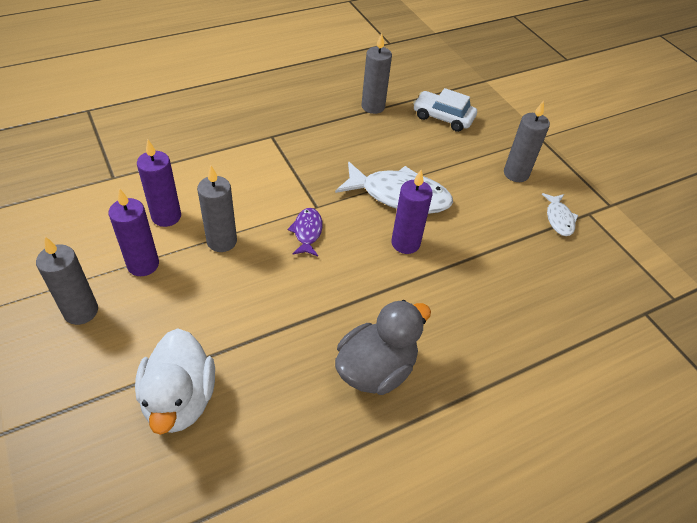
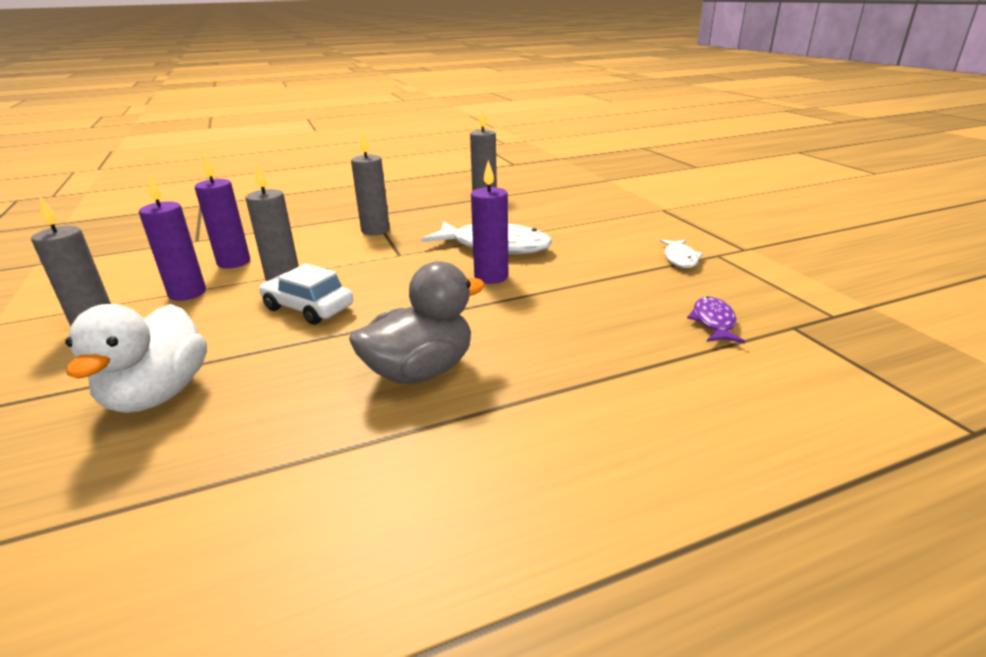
camera: 10 degrees right, 20 degrees down
purple fish [288,208,323,256] -> purple fish moved to [687,296,745,343]
white car [413,88,477,132] -> white car moved to [259,264,353,325]
grey candle [504,101,550,182] -> grey candle moved to [351,131,390,235]

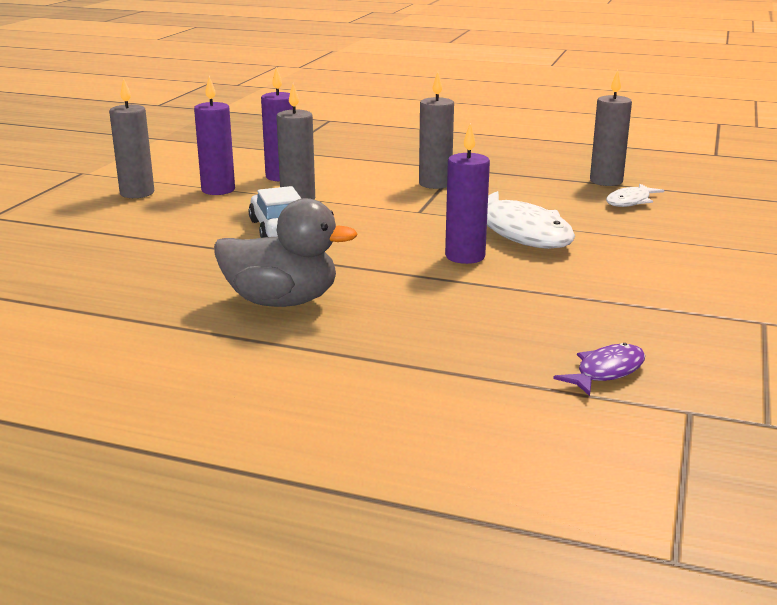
camera: 40 degrees right, 5 degrees down
white duck [65,304,207,413] -> none
white fish [660,239,703,268] -> white fish moved to [606,184,665,207]

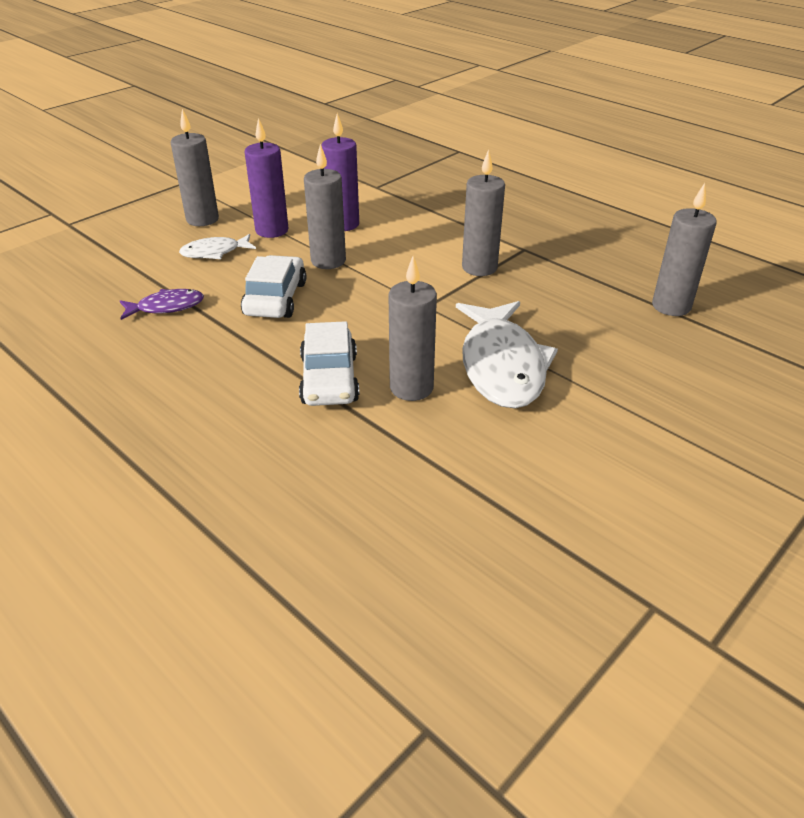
camera: 25 degrees right, 15 degrees up
grey duck [214,198,358,307] -> none
purple candle [445,123,490,264] -> grey candle [389,256,437,401]
purple fish [553,343,645,396] -> purple fish moved to [120,289,204,320]
white fish [606,184,665,207] -> white fish moved to [179,234,256,259]
none -> white car [299,321,359,406]

